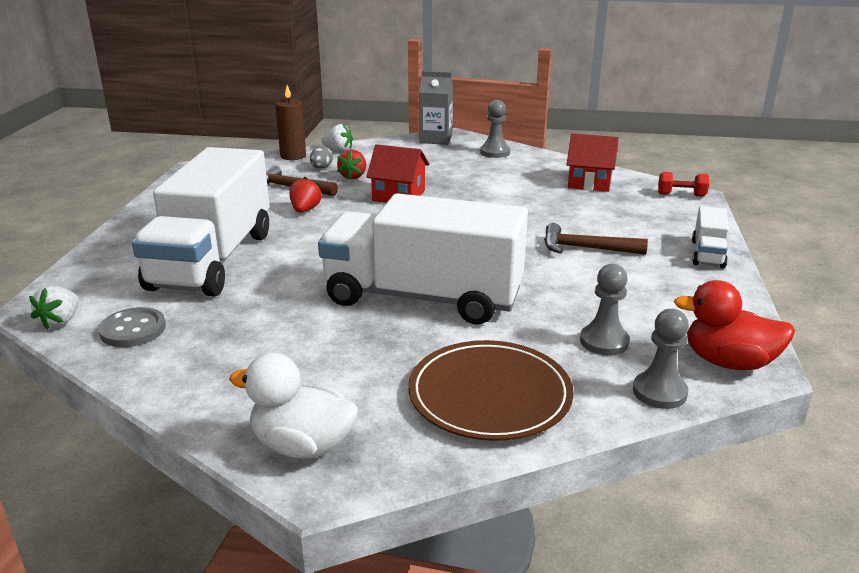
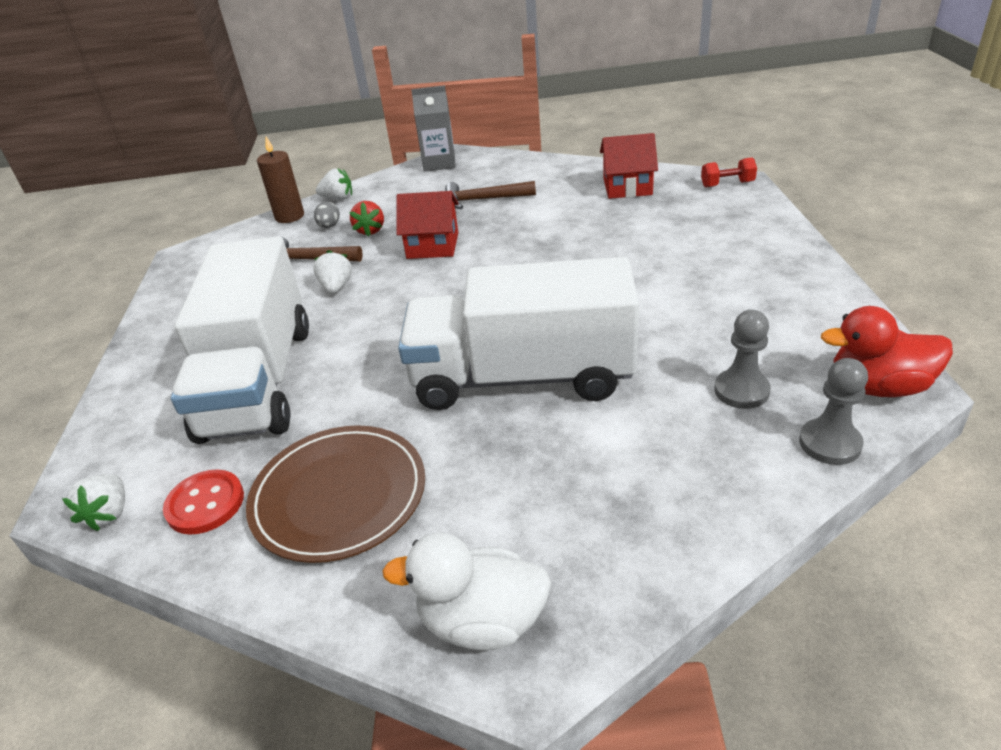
camera: 10 degrees left, 10 degrees up
grey button [98,307,166,347] -> red button [163,469,244,535]
red strawberry [289,177,322,213] -> white strawberry [313,250,352,293]
brown plate [408,340,574,441] -> brown plate moved to [246,425,425,563]
grey pawn [480,100,510,158] -> none
brown hammer [544,223,648,255] -> brown hammer moved to [445,181,536,209]
white truck [692,206,729,268] -> none

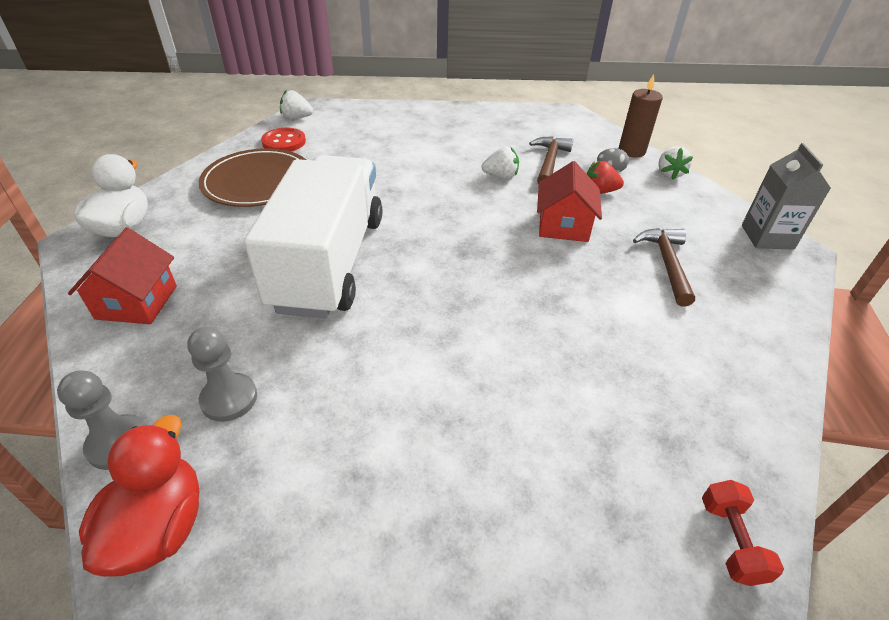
camera: 90 degrees right, 5 degrees up
white truck [171,236,309,444] -> none
red house [600,133,658,199] -> red house moved to [68,228,177,324]

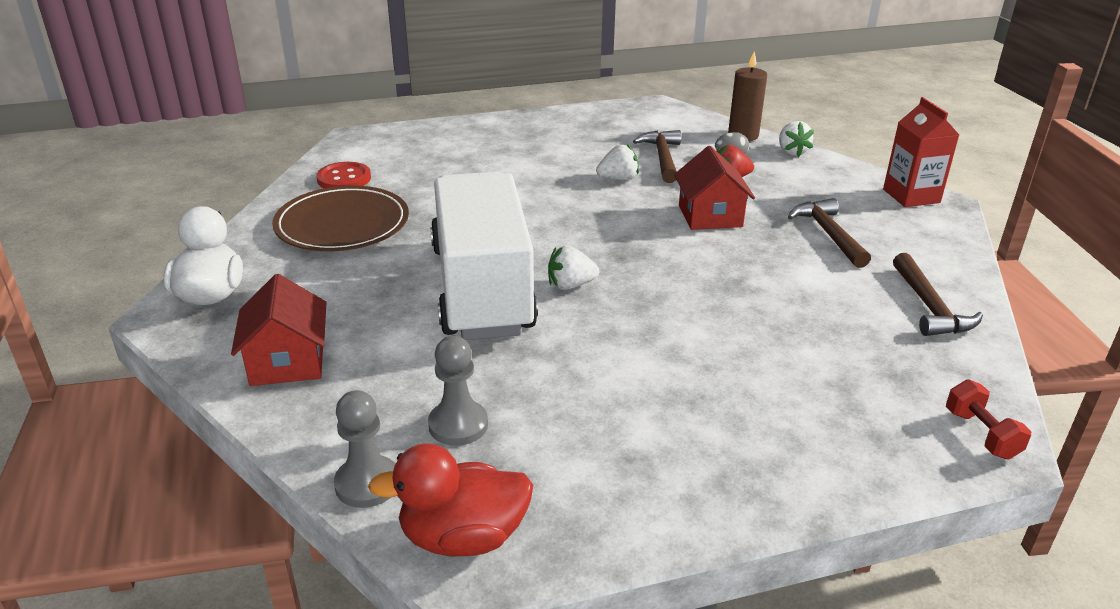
camera: 15 degrees left, 10 degrees down
red duck [79,415,199,577] -> red duck turned 90 degrees counterclockwise [368,443,533,556]
white strawberry [280,90,313,119] -> white strawberry moved to [548,245,599,290]
grey carton [742,143,831,250] -> red carton [883,97,959,207]
none -> brown hammer [893,253,983,336]

